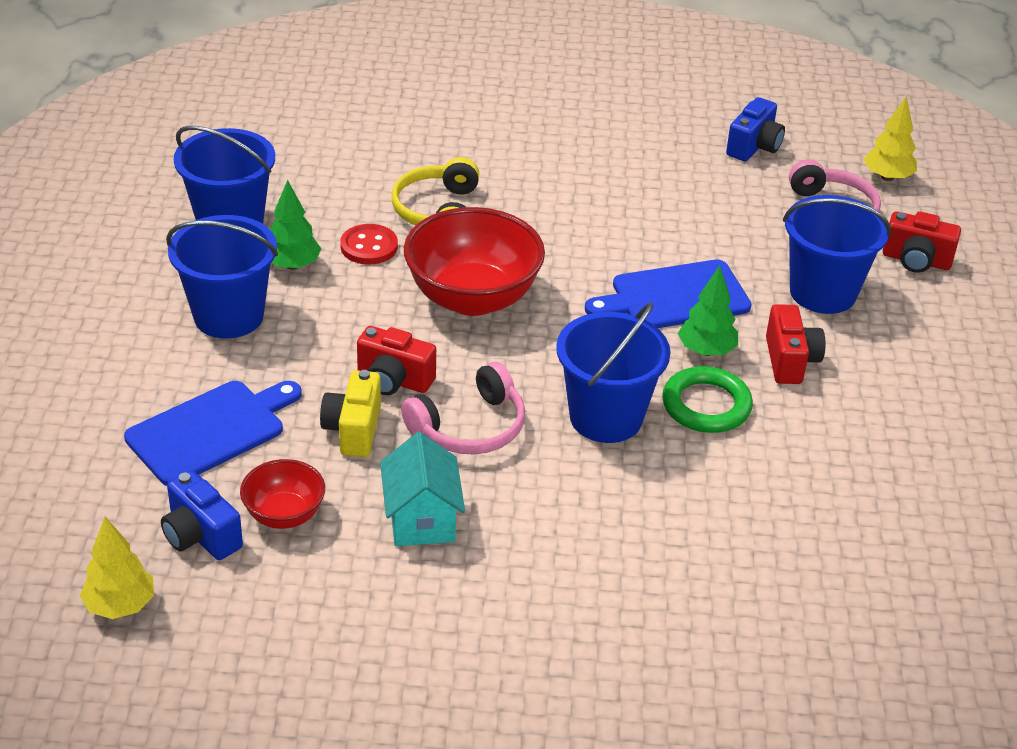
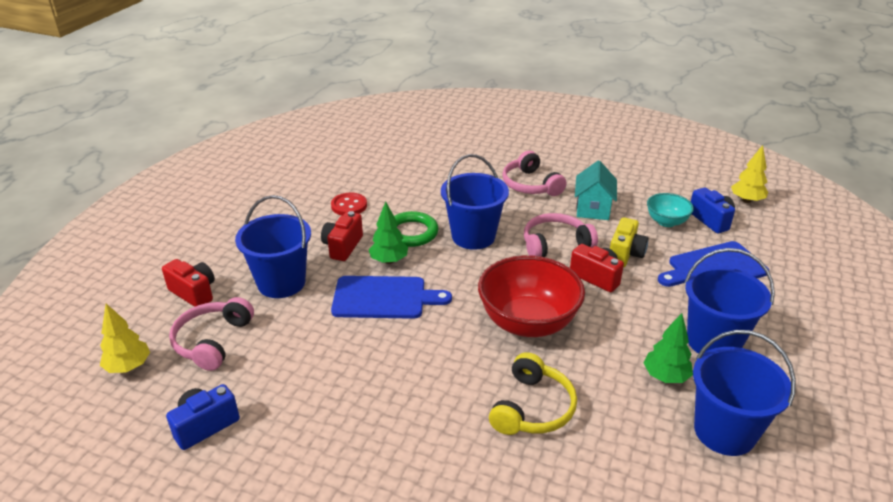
camera: 160 degrees left, 5 degrees down
red bowl [240,459,325,529] -> turquoise bowl [647,193,694,227]
red button [340,224,398,264] -> red button moved to [331,193,367,216]
none -> pink headphones [502,151,567,196]

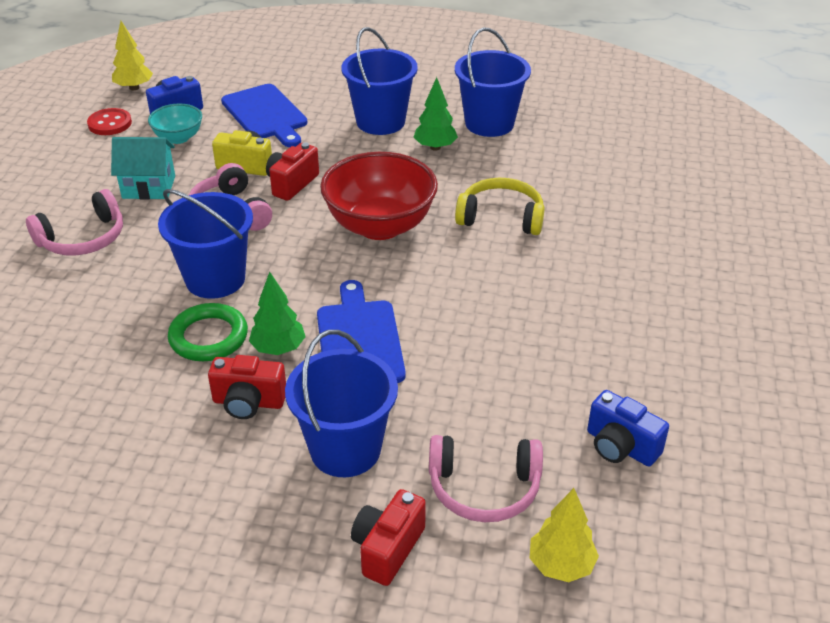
camera: 100 degrees left, 5 degrees up
red button [331,193,367,216] -> red button moved to [87,108,132,135]

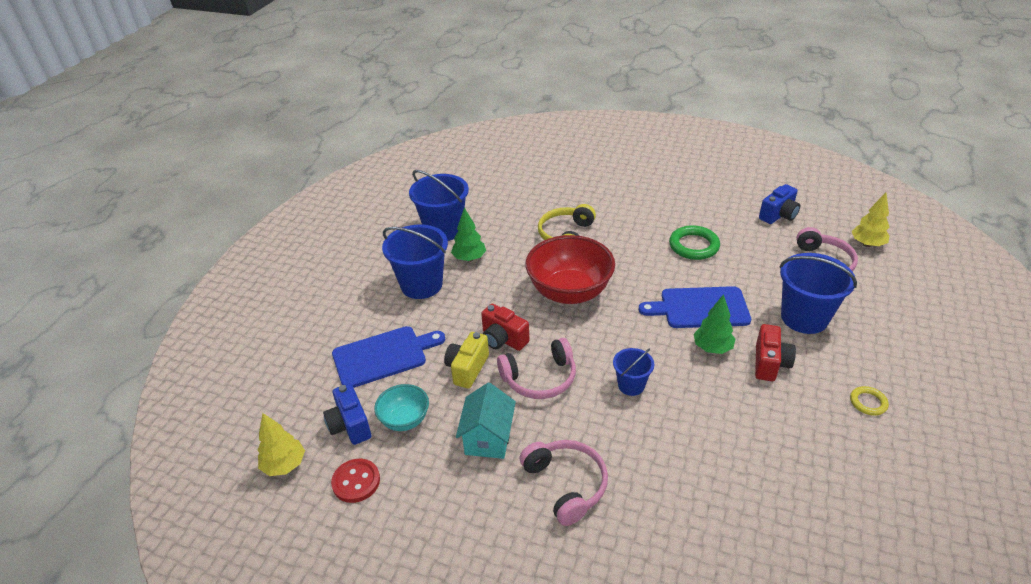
camera: 80 degrees left, 0 degrees up
blue bucket [158,189,253,299] -> blue bucket [613,348,654,396], size x0.54
green ring [168,303,248,361] -> green ring moved to [669,225,720,260]
red camera [351,489,426,586] -> none
none -> yellow ring [850,386,889,416]

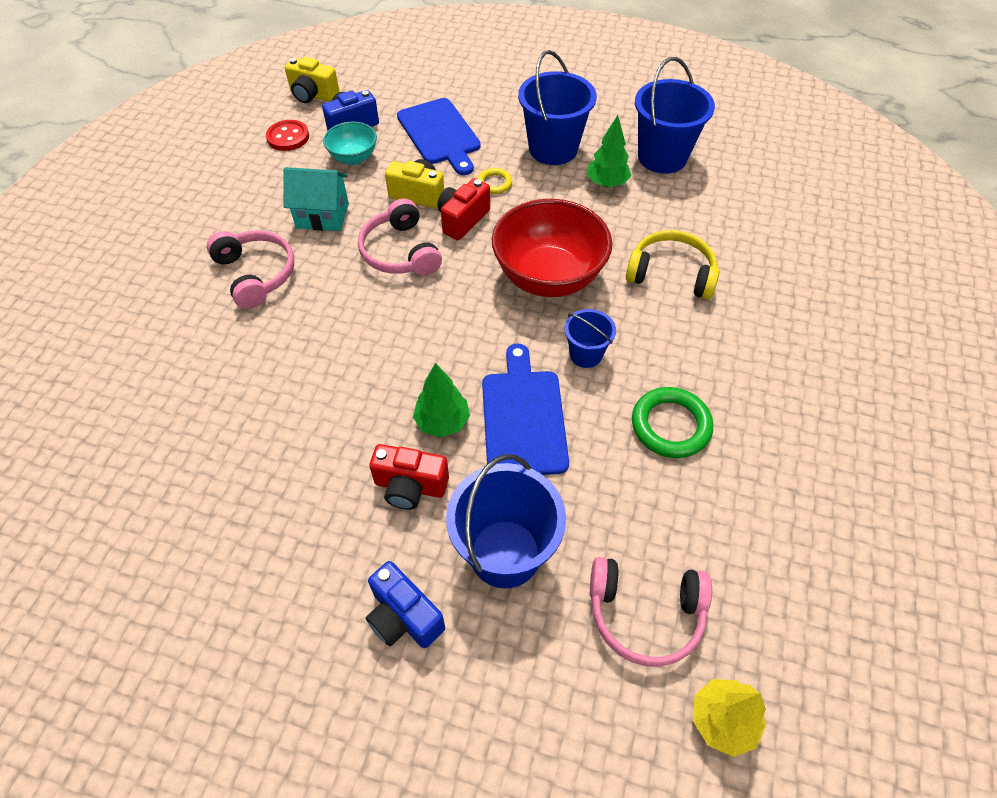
camera: 85 degrees right, 15 degrees up
yellow tree [258,413,305,476] -> yellow camera [285,57,340,103]
pink headphones [519,440,608,526] -> pink headphones turned 90 degrees counterclockwise [207,230,294,309]
blue bucket [613,348,654,396] -> blue bucket moved to [564,309,616,368]
blue camera [759,184,800,224] -> blue camera moved to [366,561,445,648]
yellow ring [850,386,889,416] -> yellow ring moved to [477,168,512,194]

